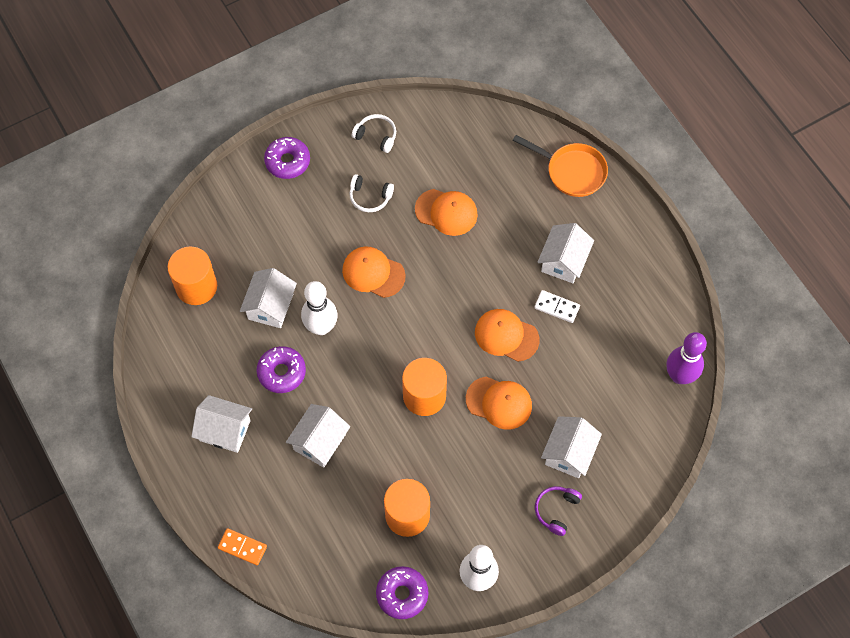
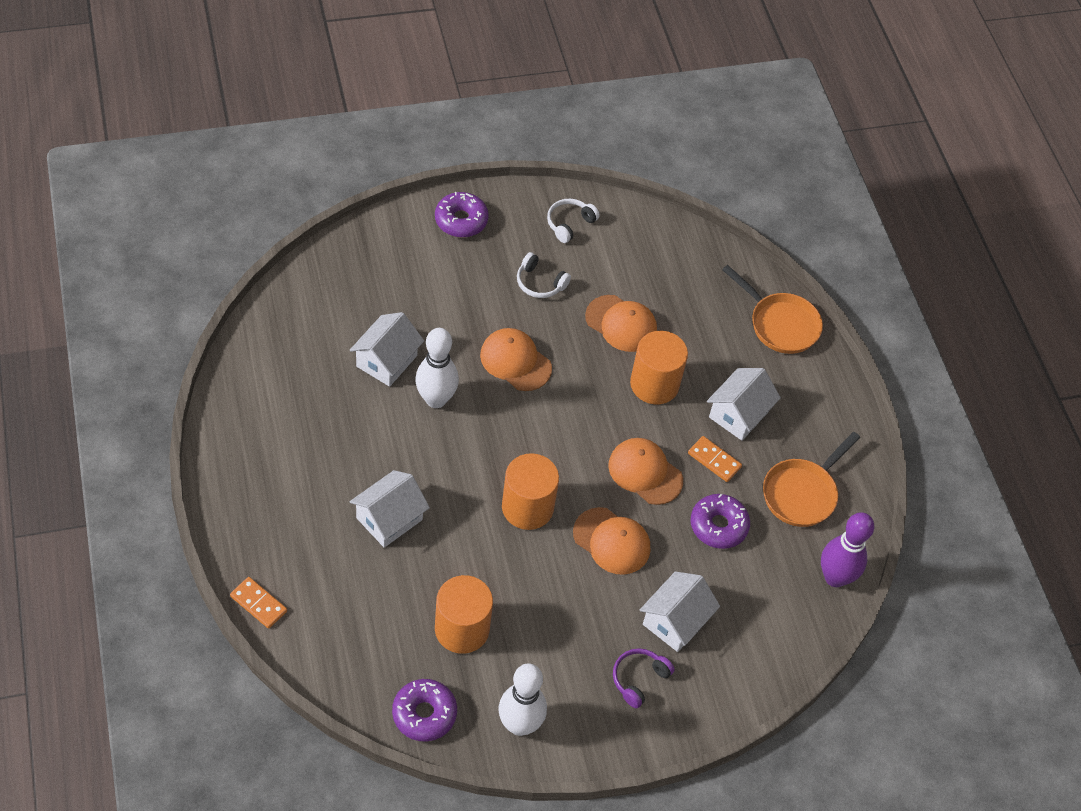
camera: 10 degrees right, 10 degrees down
orange cylinder [168,246,217,305] -> orange cylinder moved to [630,331,688,404]
white house [191,395,252,453] -> none
purple donut [256,346,306,393] -> purple donut moved to [691,494,750,549]
white headphones [352,114,396,153] -> white headphones turned 90 degrees counterclockwise [547,199,600,243]
white domino [534,290,580,323] -> orange domino [688,436,742,482]
none -> orange pan [763,432,860,527]

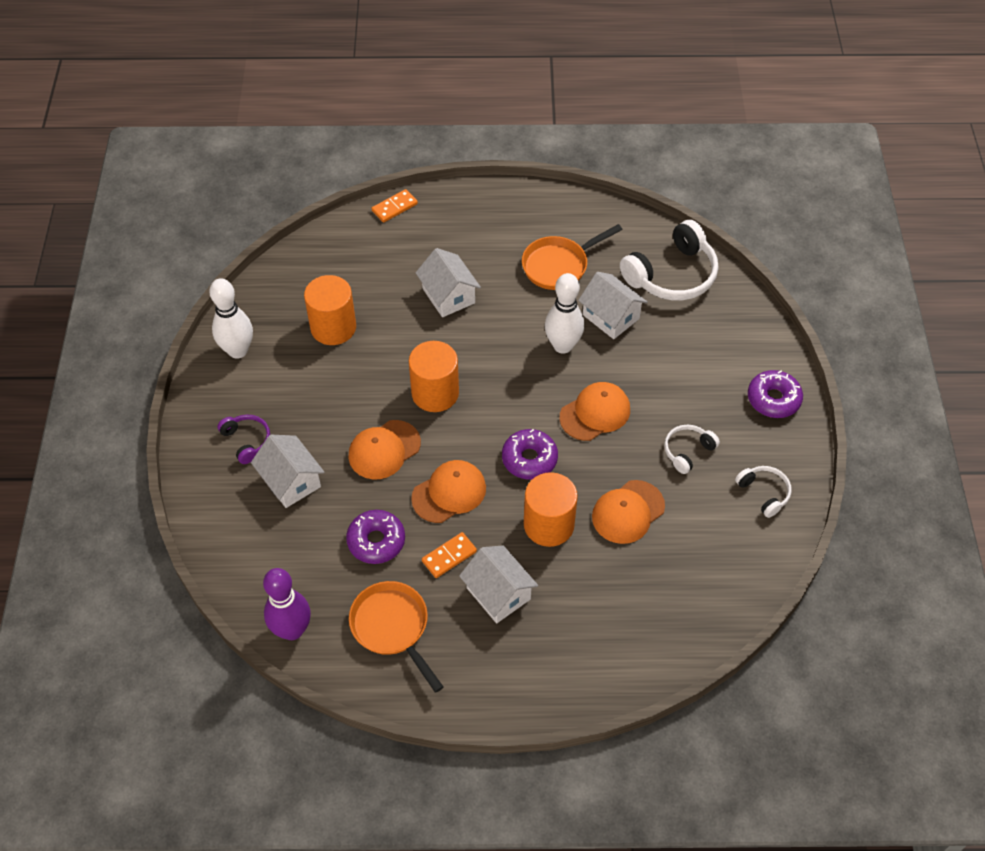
camera: 110 degrees right, 0 degrees up
purple donut [392,679,457,741] -> purple donut moved to [502,429,558,480]
orange pan [722,265,823,354] -> orange pan moved to [522,224,622,290]
none -> white headphones [620,220,718,301]

